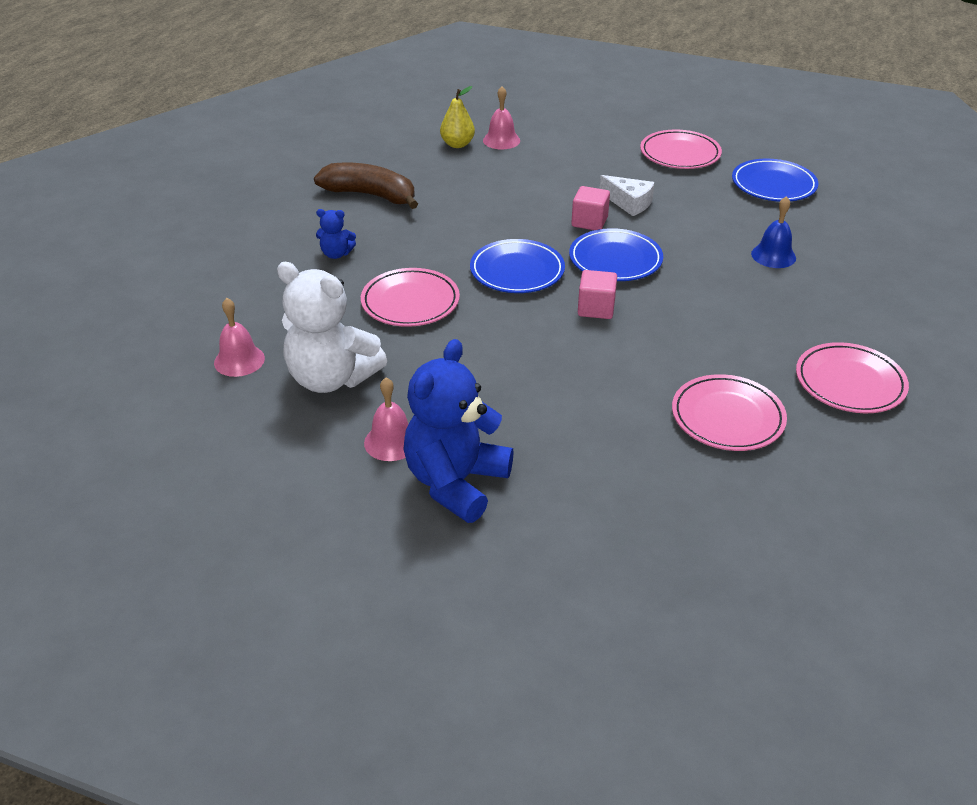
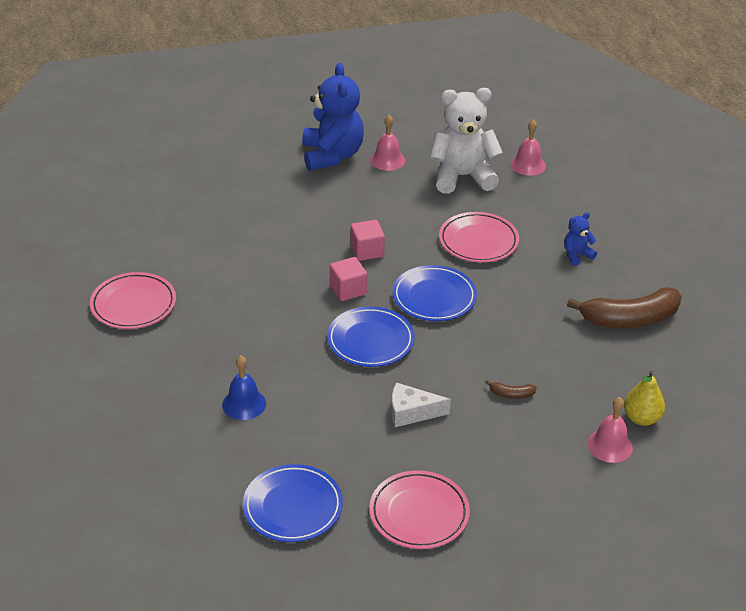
camera: 145 degrees right, 0 degrees up
pink cube [571,186,610,230] -> pink cube moved to [351,220,385,261]
pink plate [672,374,787,451] -> none
none -> brown banana [485,380,537,399]

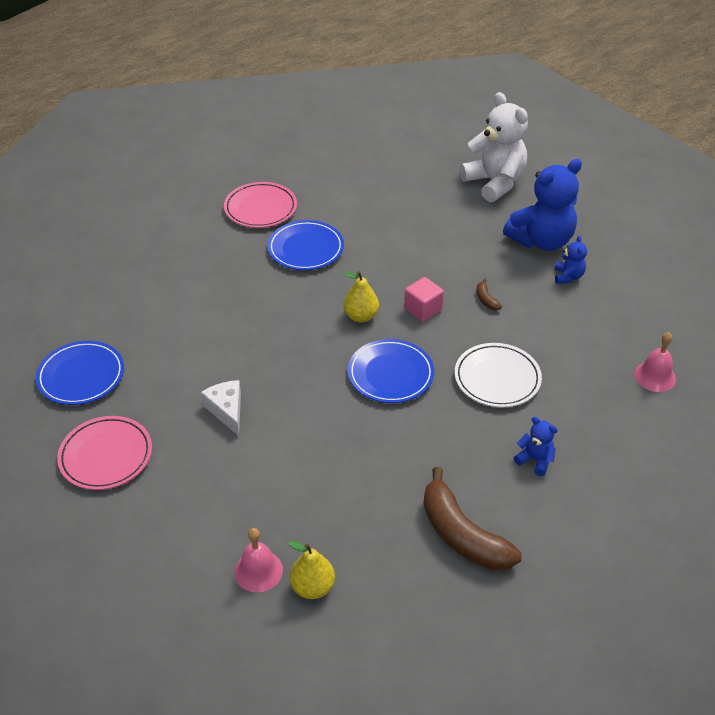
camera: 65 degrees right, 5 degrees up
blue bell [222,355,266,420] -> none
blue plate [327,307,415,367] -> blue plate moved to [268,220,344,270]
pink cube [330,257,367,301] -> yellow pear [343,271,379,322]
pink bell [370,115,405,171] -> blue teddy bear [554,236,587,284]
white teddy bear [430,88,503,194] -> white teddy bear moved to [460,92,528,202]
pink plate [439,212,519,263] -> white plate [454,343,542,407]
brown banana [485,380,537,399] -> brown banana moved to [477,278,502,310]

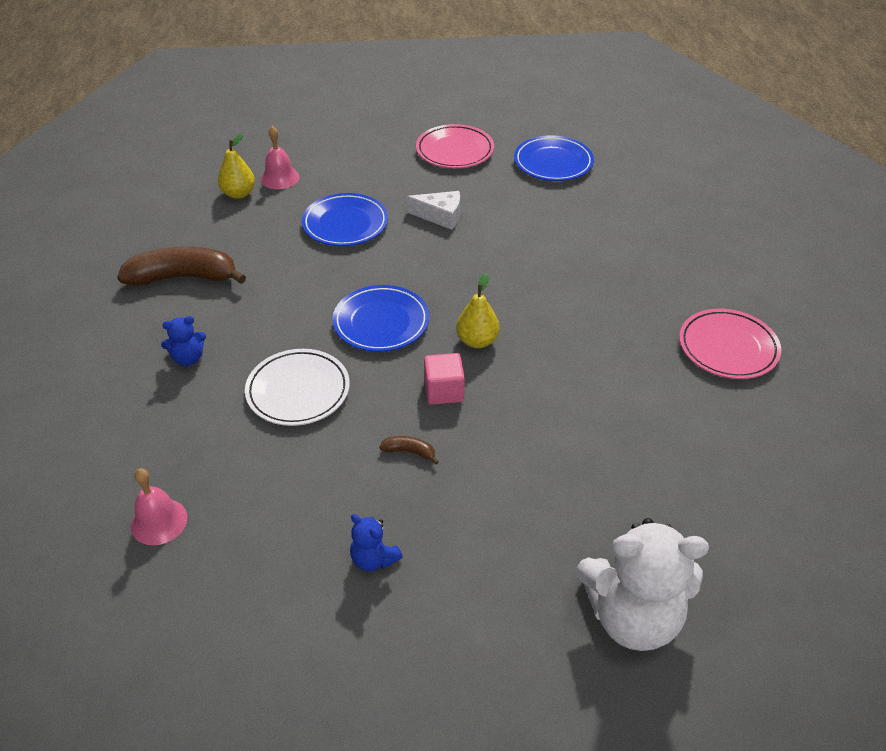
camera: 125 degrees right, 0 degrees up
blue plate [268,220,344,270] -> blue plate moved to [302,193,388,246]
blue teddy bear [503,159,582,251] -> none

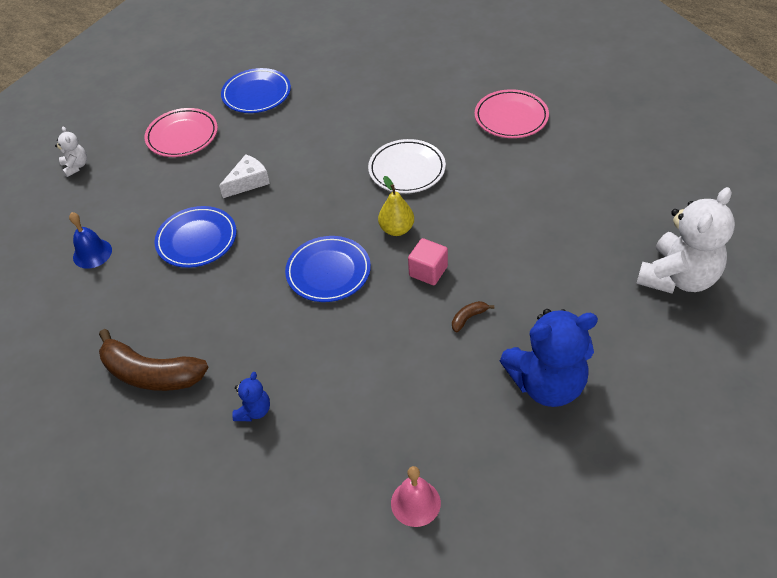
camera: 50 degrees left, 5 degrees up
brown banana [117,247,246,286] -> brown banana turned 105 degrees counterclockwise [99,329,209,391]
yellow pear [218,133,255,199] -> none
white plate [245,349,350,426] -> white plate moved to [368,139,446,193]
pink bell [261,126,299,189] -> blue bell [69,212,112,269]
blue teddy bear [350,514,403,571] -> blue teddy bear [500,309,598,407], size x2.19
none -> white teddy bear [55,126,87,177]

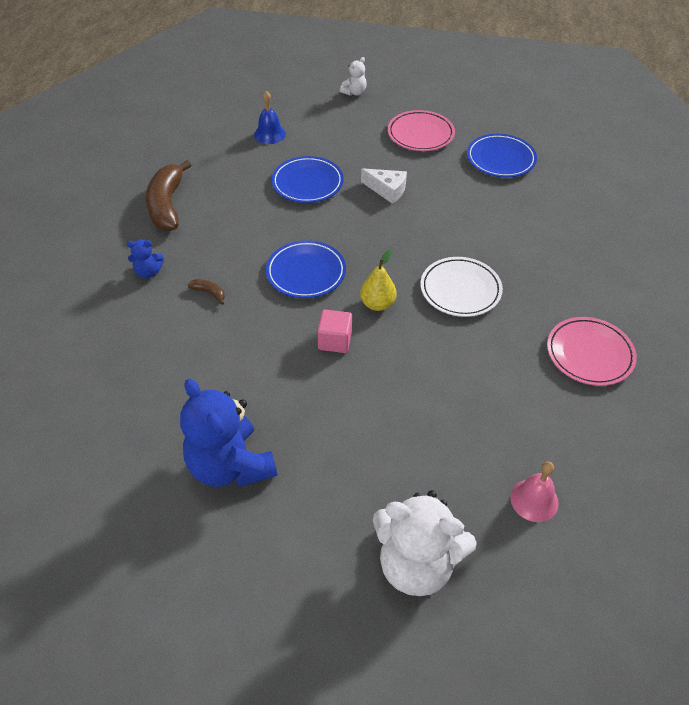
camera: 65 degrees right, 0 degrees up
pink bell [391,466,441,527] -> pink bell moved to [510,462,559,522]
brown banana [452,301,494,332] -> brown banana moved to [188,279,225,305]

